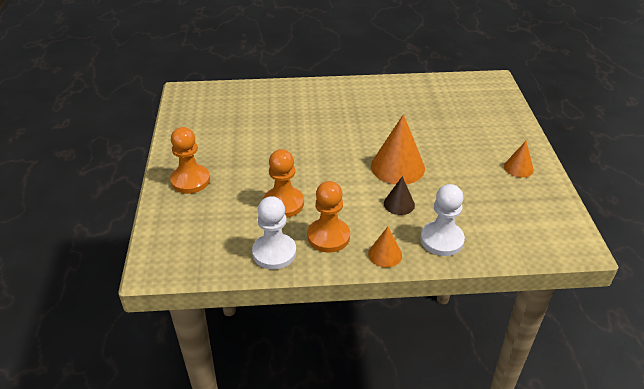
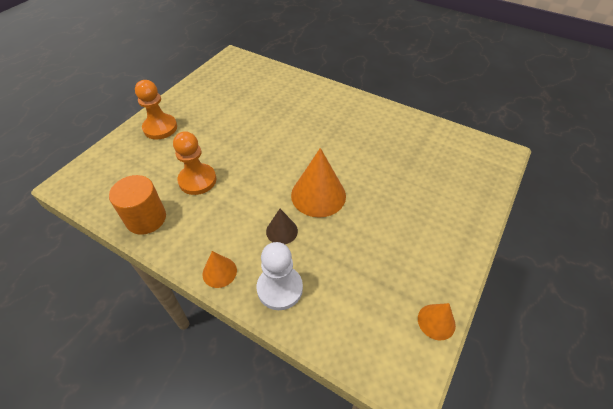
camera: 35 degrees right, 10 degrees up
white pawn [252,196,296,269] -> orange cylinder [109,175,166,235]
orange pawn [307,181,350,253] -> none
orange cone [504,141,534,178] -> orange cone moved to [418,303,456,340]

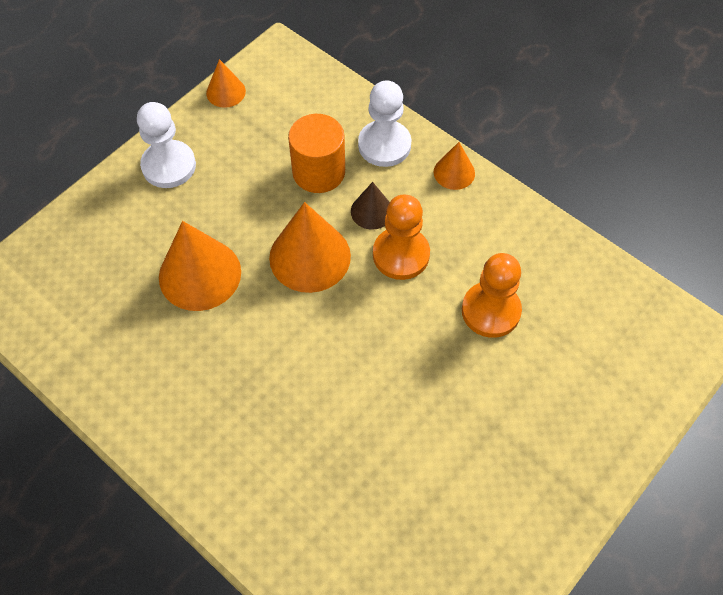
camera: 170 degrees left, 10 degrees up
orange cylinder [109,175,166,235] -> orange cylinder moved to [288,114,345,193]
orange pawn [135,80,177,139] -> orange pawn moved to [373,195,430,280]
none -> white pawn [137,102,196,188]
none -> orange cone [159,221,241,311]

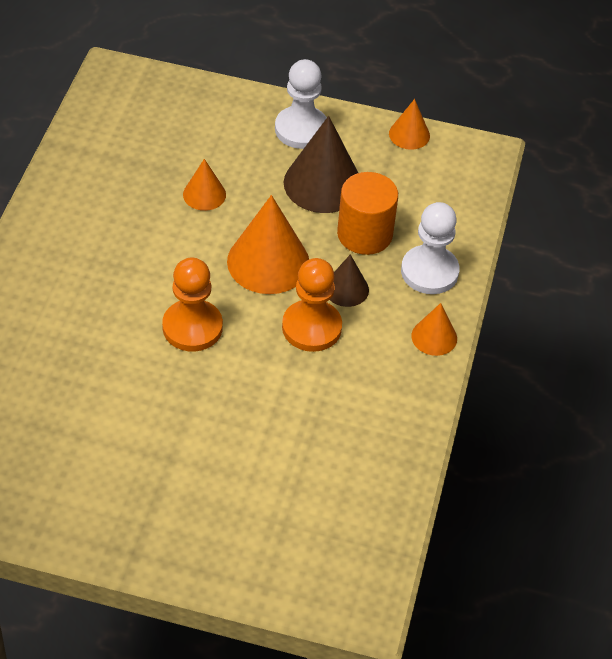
camera: 60 degrees right, 10 degrees down
orange cone [159,221,241,311] -> orange cone [183,159,226,211], size x0.54
orange pawn [462,253,522,338] -> orange pawn moved to [162,257,223,351]
none -> brown cone [284,116,358,213]

